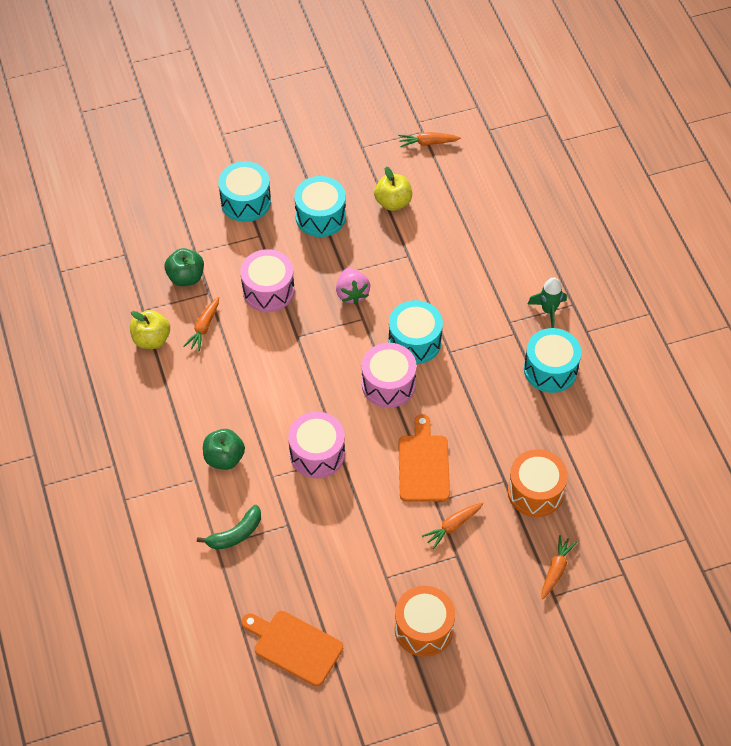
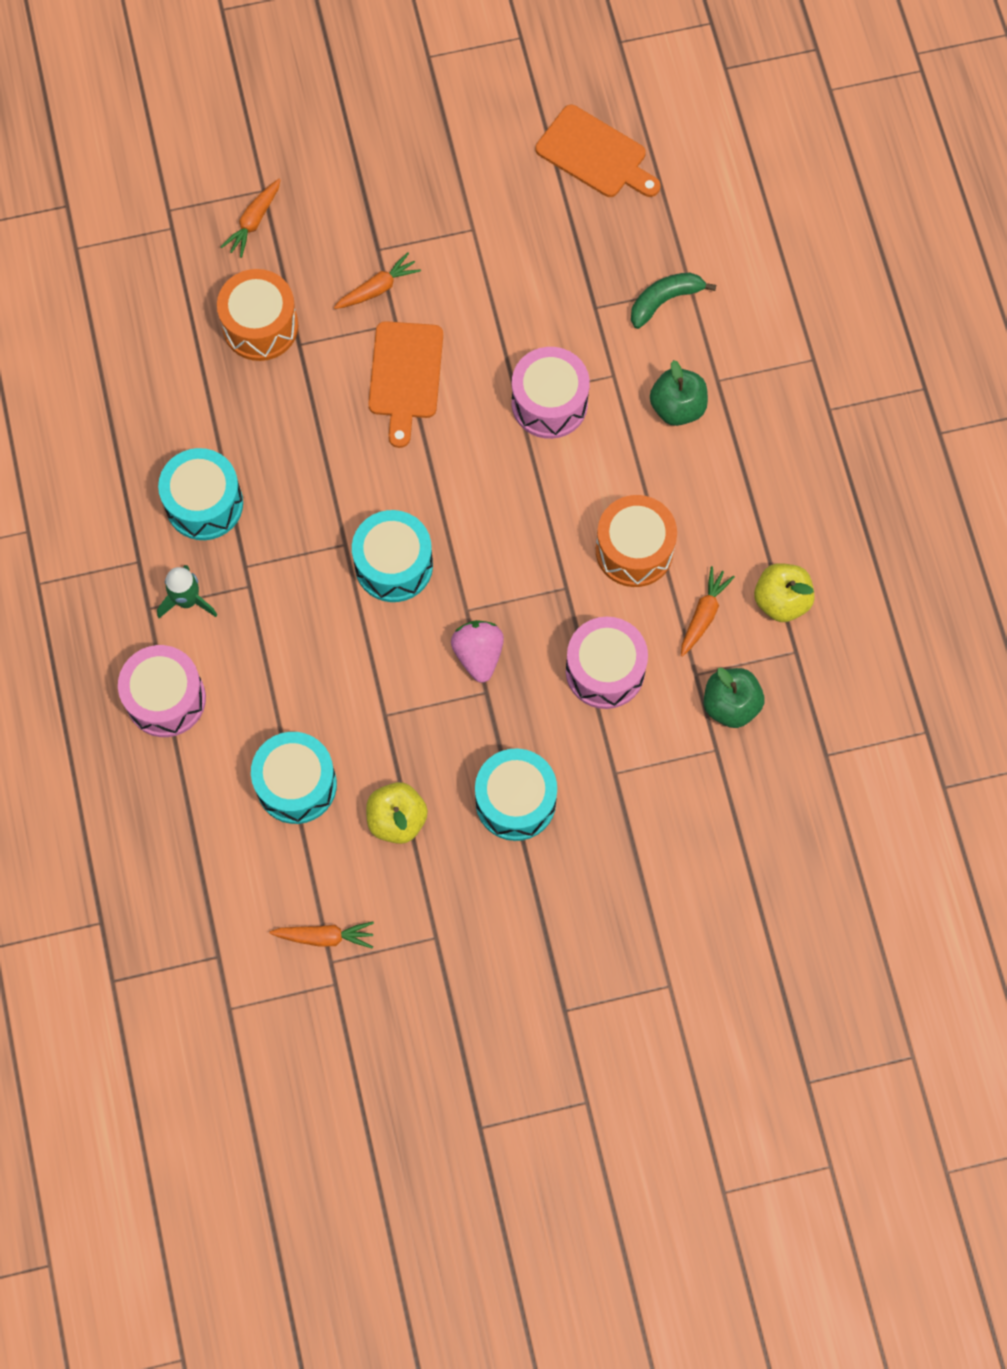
camera: 175 degrees left, 15 degrees up
turquoise drum [218,161,271,222] -> turquoise drum moved to [251,732,337,824]
pink drum [362,343,417,408] -> pink drum moved to [118,645,206,737]
orange drum [394,586,455,657] -> orange drum moved to [596,495,677,587]

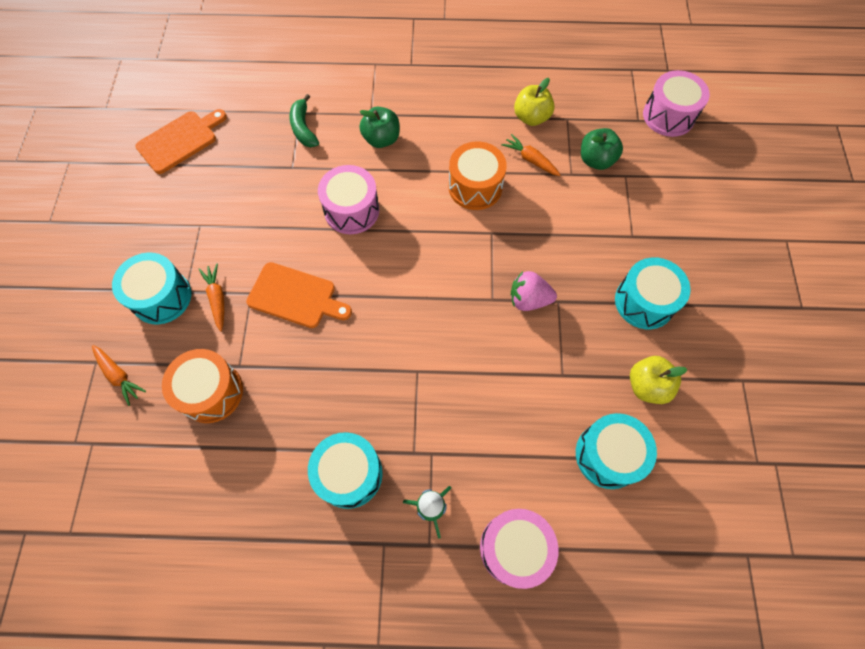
camera: 75 degrees left, 5 degrees down
orange carrot [269,921,374,949] -> none
turquoise drum [352,510,433,602] -> turquoise drum moved to [112,253,191,324]
pink drum [566,617,648,709] -> pink drum moved to [643,70,710,137]

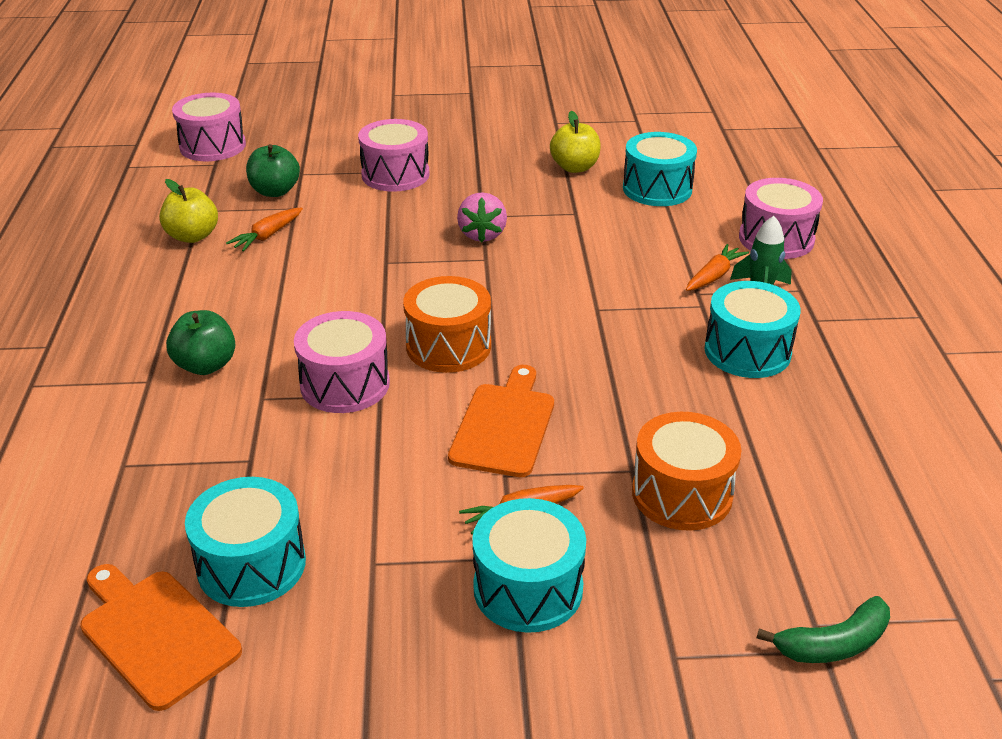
camera: 95 degrees left, 30 degrees down
orange carrot [92,345,146,406] -> orange carrot moved to [686,244,749,291]
green banana [290,94,319,147] -> green banana moved to [757,596,890,663]
orange drum [448,141,507,210] -> orange drum moved to [403,276,491,373]
turquoise drum [615,257,690,329] -> turquoise drum moved to [185,477,306,607]
none -> pink drum [358,119,430,192]

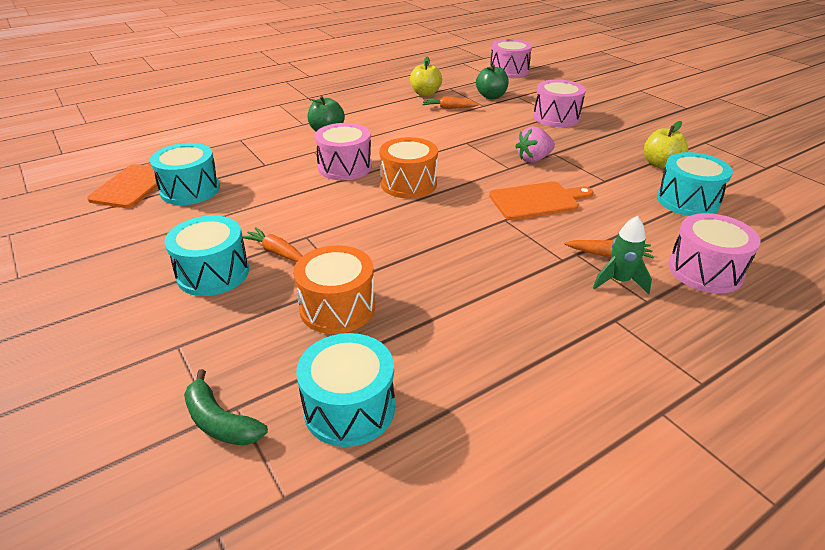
camera: 60 degrees right, 0 degrees up
orange cutting board [448,365,554,477] -> orange cutting board moved to [489,182,594,220]
turquoise drum [704,281,801,378] -> turquoise drum moved to [296,333,395,447]

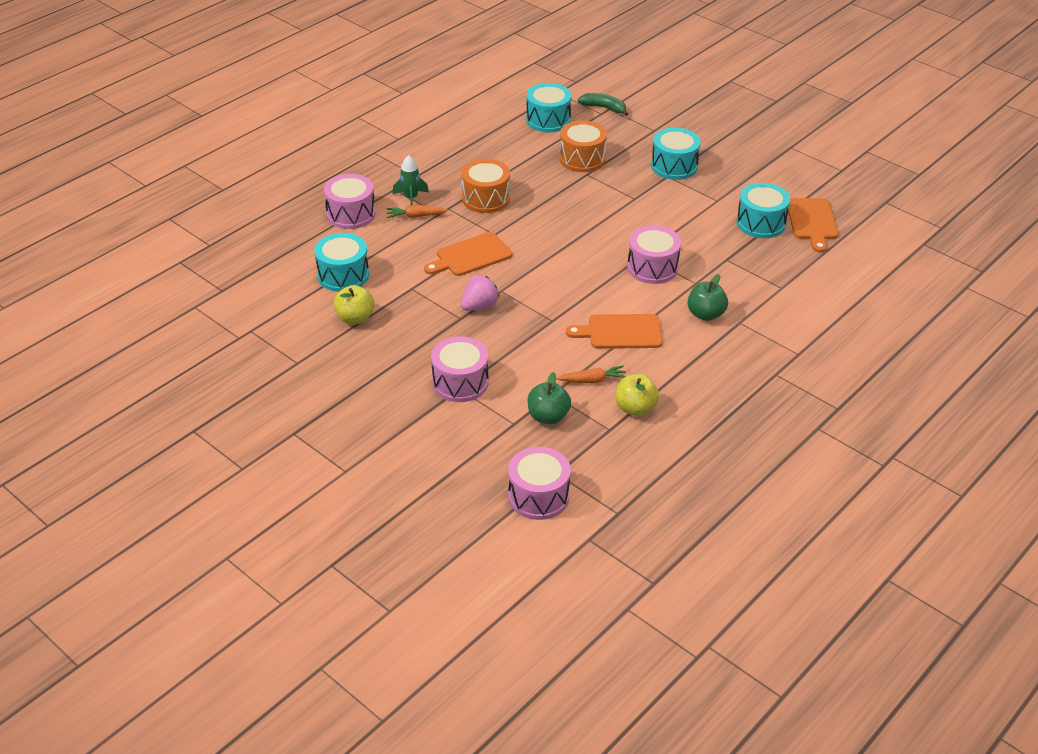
camera: 165 degrees right, 5 degrees up
orange carrot [242,227,303,262] -> none
orange drum [379,137,438,198] -> orange drum moved to [462,159,510,213]
none -> orange cutting board [566,314,662,349]

